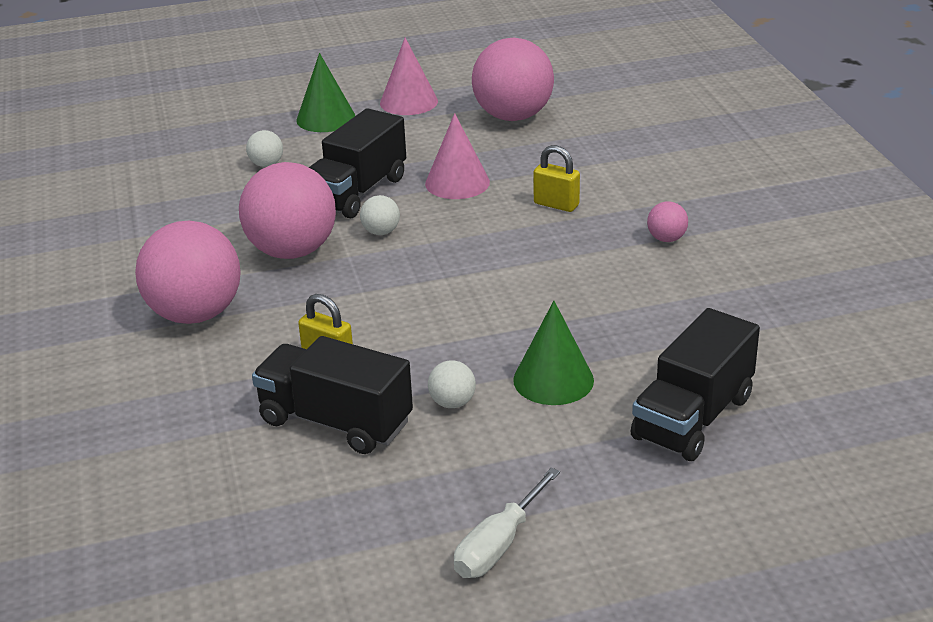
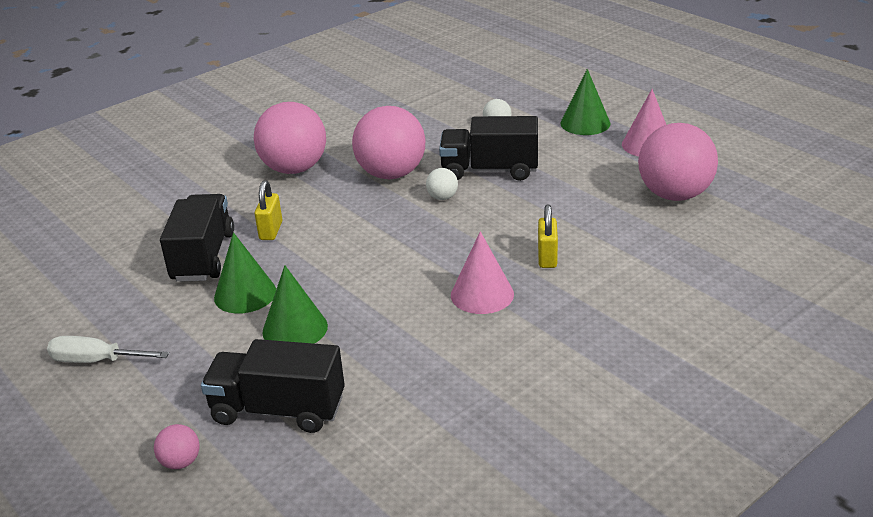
camera: 65 degrees right, 0 degrees up
pink cone [425,113,490,199] -> pink cone moved to [451,231,514,314]
white ball [428,360,476,408] -> green cone [214,232,276,314]
pink ball [647,201,688,242] -> pink ball moved to [154,424,200,469]

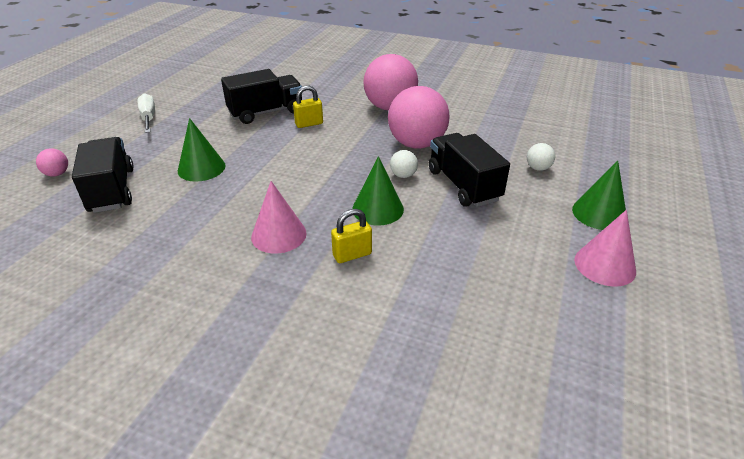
camera: 60 degrees right, 5 degrees up
green cone [214,232,276,314] -> green cone moved to [352,156,404,225]
pink ball [638,123,718,201] -> none

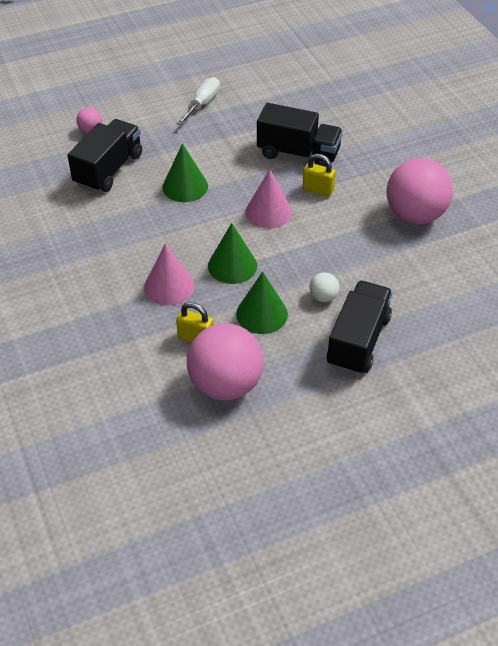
camera: 45 degrees right, 10 degrees up
pink ball [388,86,450,149] -> pink ball moved to [187,323,263,400]
white ball [527,143,555,171] -> none
green cone [572,161,626,230] -> green cone moved to [208,223,257,284]
pink cone [574,210,636,287] -> pink cone moved to [246,169,292,228]

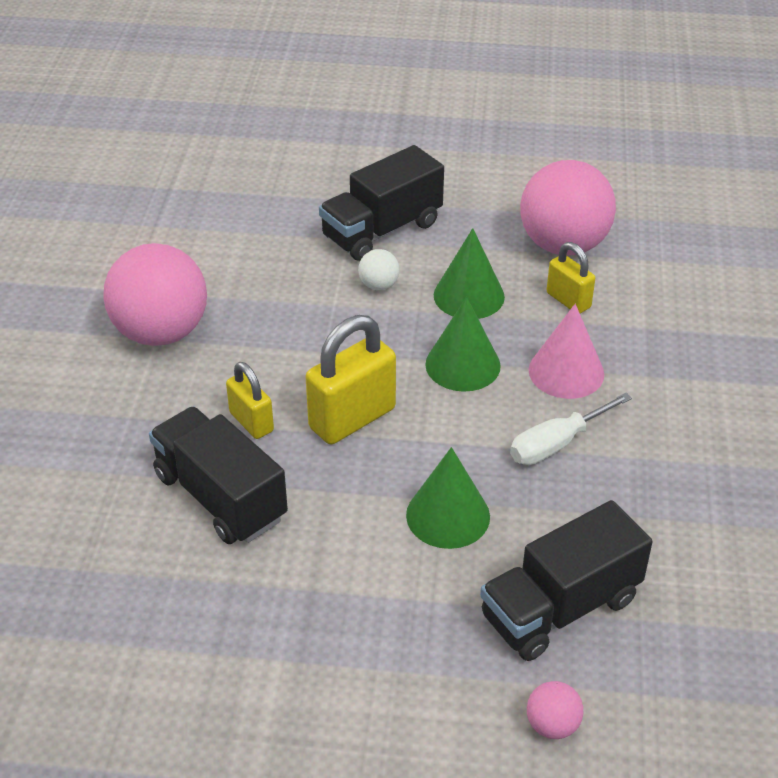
camera: 150 degrees left, 5 degrees down
white screwdriver [177,77,220,125] -> white screwdriver moved to [510,393,632,465]
pink cone [246,169,292,228] -> yellow padlock [306,315,396,444]

